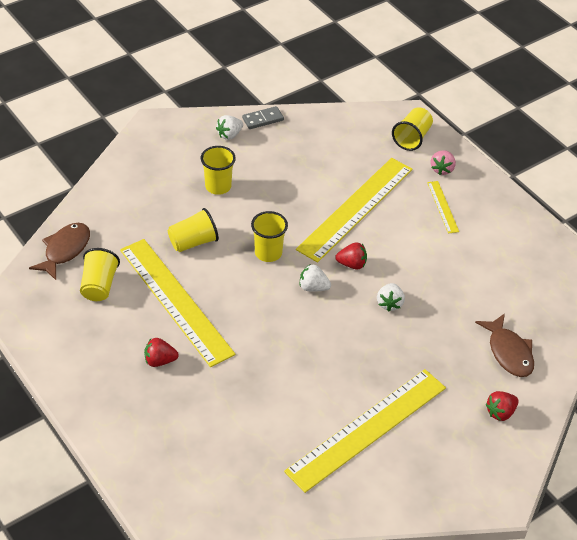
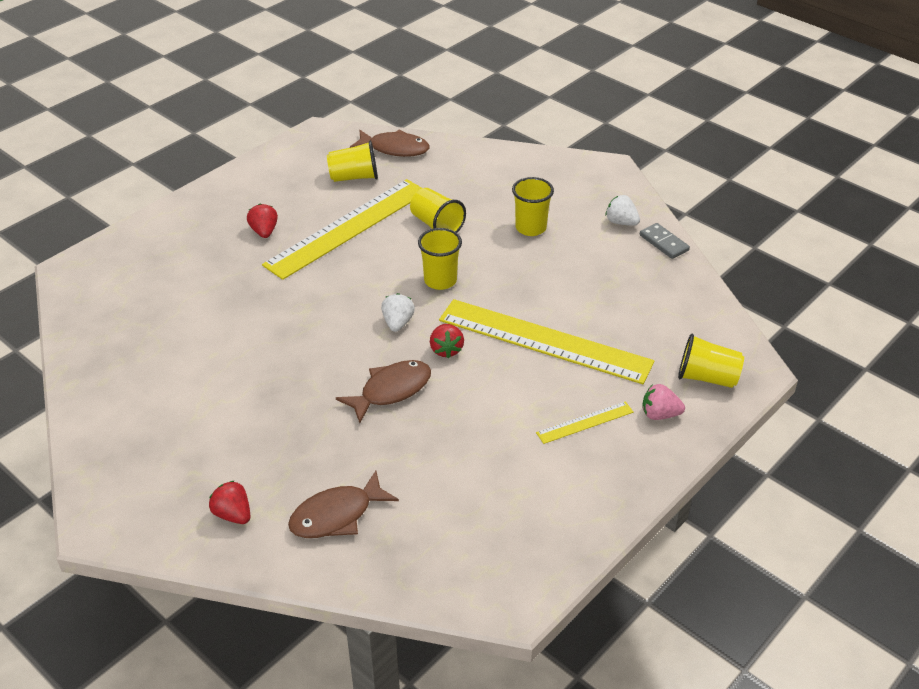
camera: 80 degrees right, 5 degrees down
yellow ruler [284,369,446,493] -> none
white strawberry [377,283,405,312] -> brown fish [336,360,431,423]

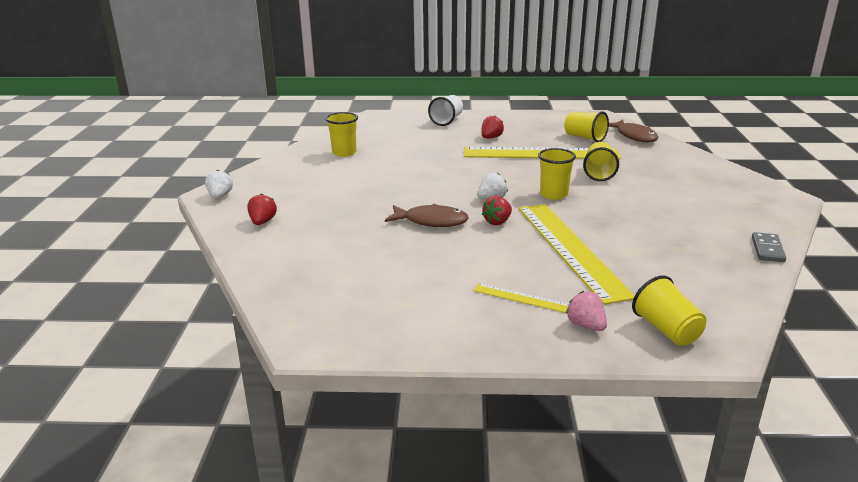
camera: 50 degrees right, 15 degrees down
brown fish [288,470,399,538] -> none
yellow cup [512,177,554,236] -> yellow cup moved to [326,112,358,157]
white strawberry [605,195,640,226] -> white strawberry moved to [205,170,233,199]
none -> white cup [428,95,463,126]

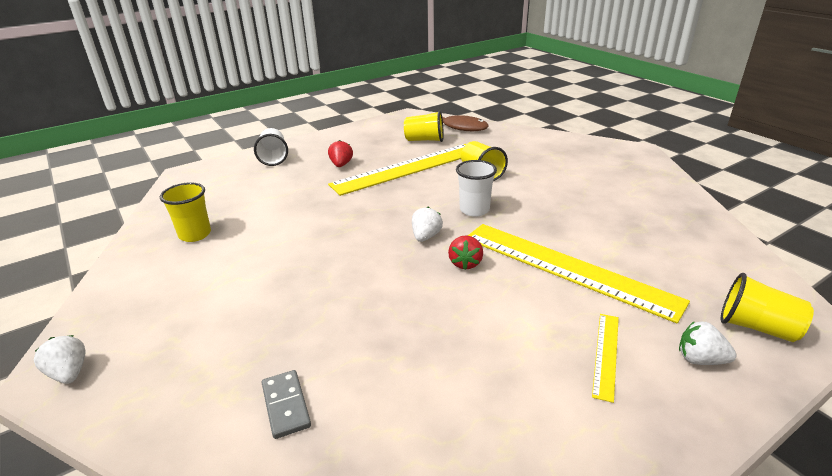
camera: 35 degrees left, 5 degrees up
red strawberry [247,194,277,225] -> none
brown fish [385,204,469,227] -> none
yellow ruler [473,283,569,313] -> yellow ruler turned 60 degrees counterclockwise [592,314,619,403]
yellow cup [538,148,576,200] -> white cup [456,160,497,217]
pink strawberry [566,291,607,331] -> white strawberry [679,321,737,365]
grey domino [752,232,786,262] -> grey domino moved to [262,370,311,439]

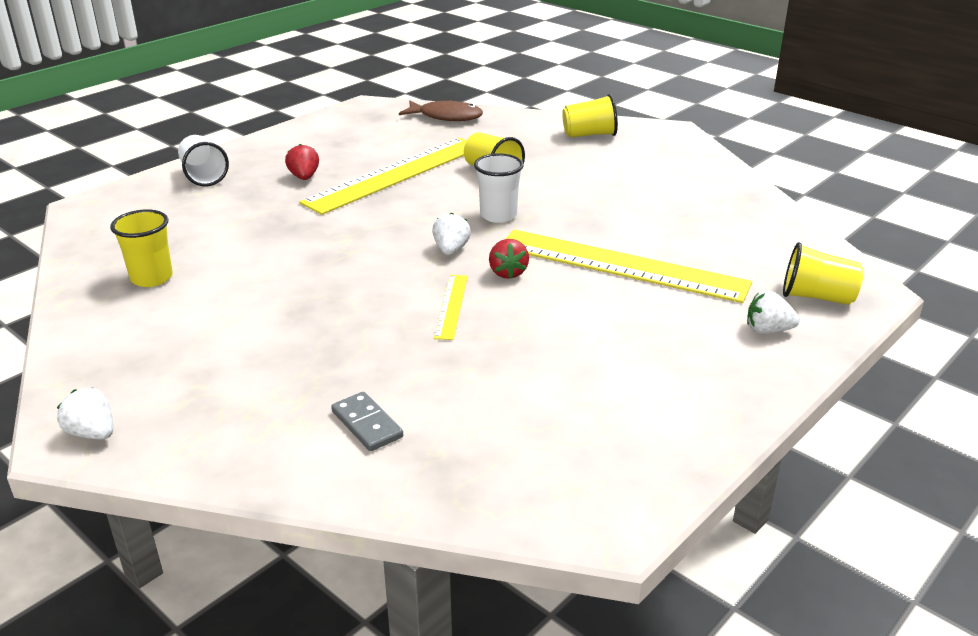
camera: 15 degrees left, 0 degrees up
yellow cup [404,111,444,142] -> yellow cup moved to [562,94,618,138]
yellow ruler [592,314,619,403] -> yellow ruler moved to [434,275,468,340]

